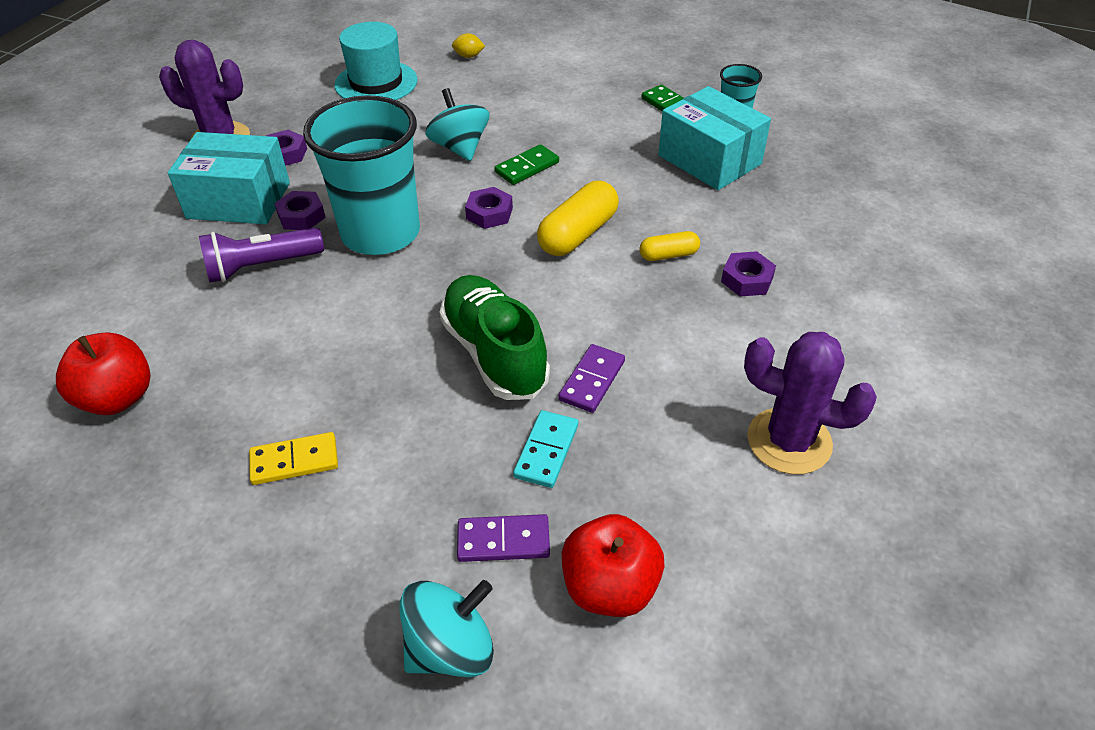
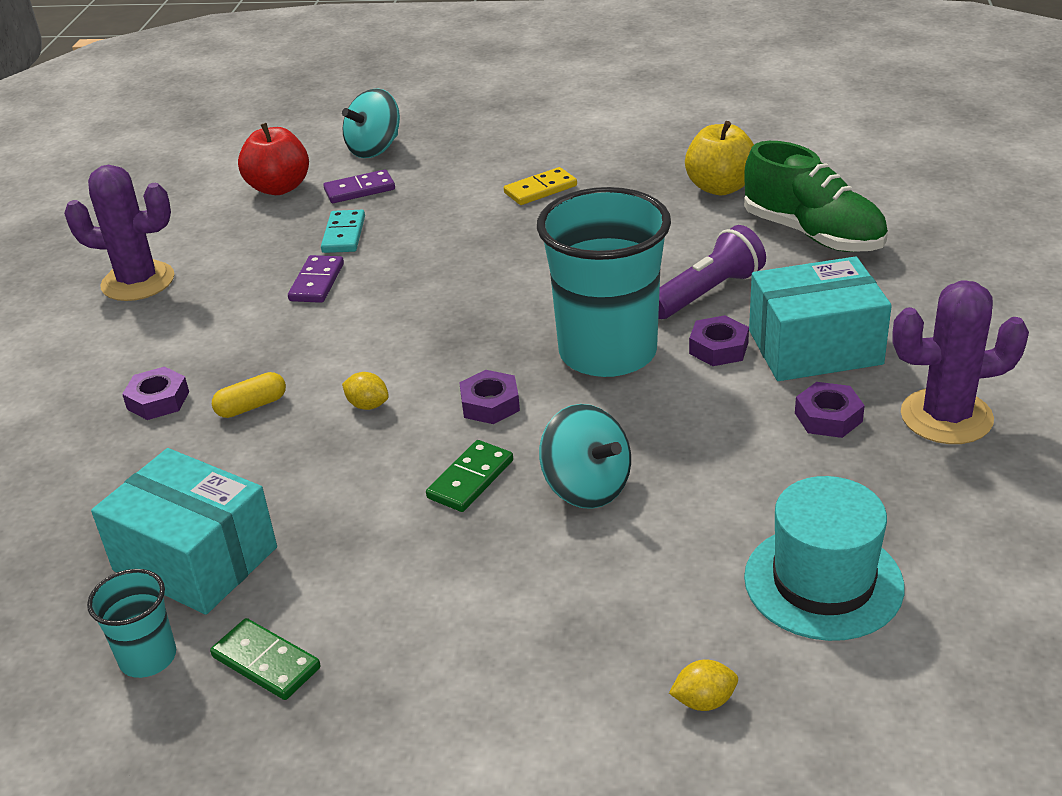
camera: 165 degrees right, 10 degrees down
red apple [56,332,151,415] -> yellow apple [685,121,754,195]
green shoe [439,275,550,400] -> green shoe moved to [744,141,888,252]
yellow capsule [537,181,619,256] -> yellow lemon [342,372,389,410]

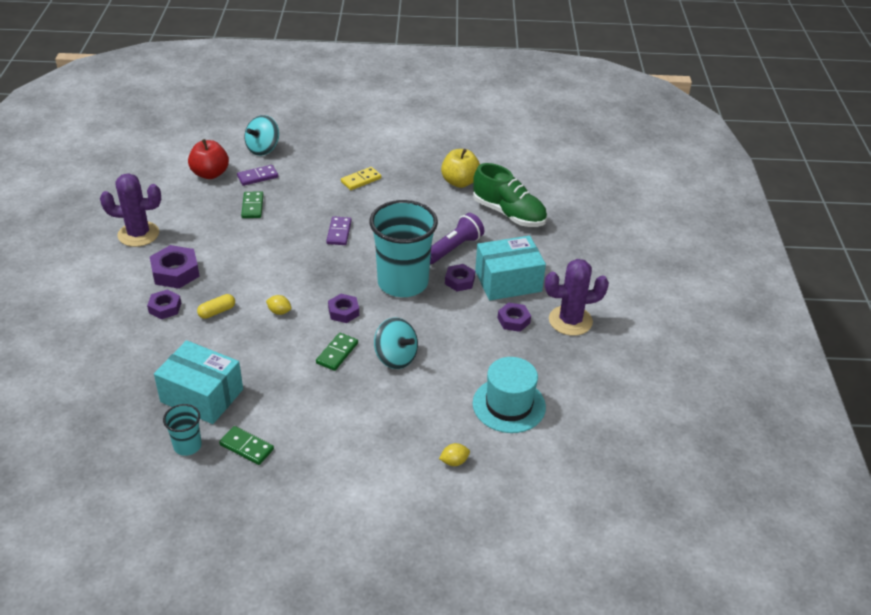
camera: 10 degrees left, 5 degrees up
purple domino [288,255,344,303] -> purple domino moved to [326,216,352,245]
turquoise domino [321,210,365,253] -> green domino [241,191,263,218]
none -> purple nut [150,245,200,289]

